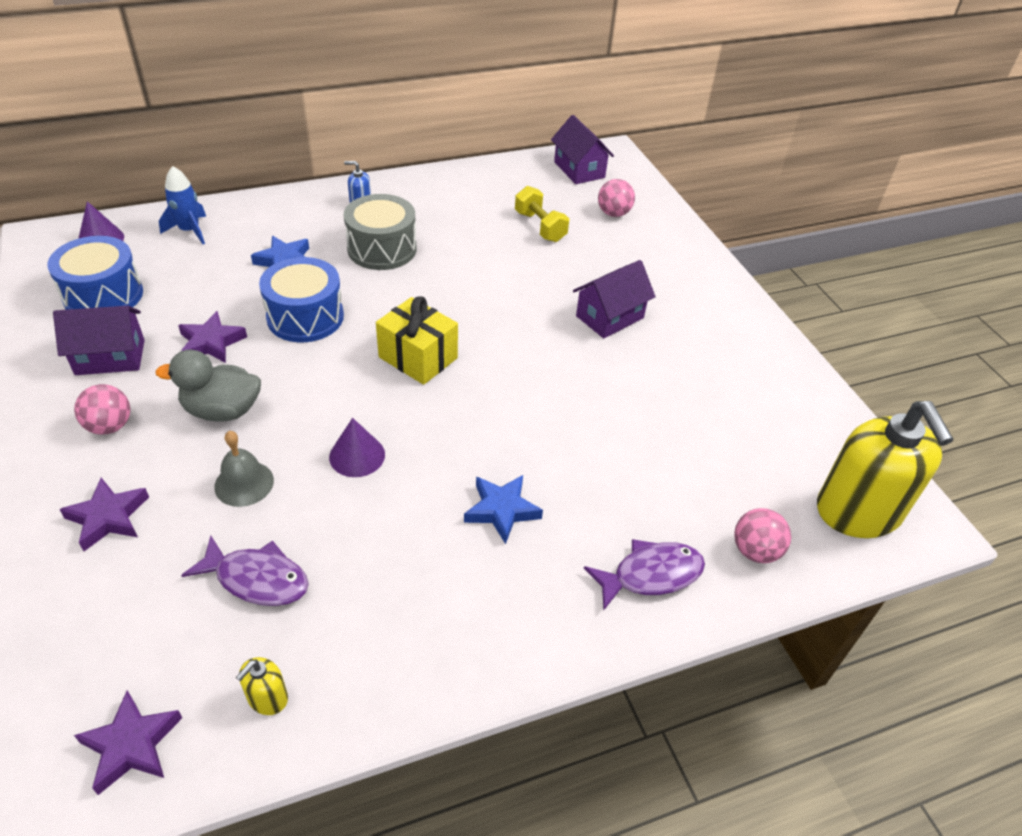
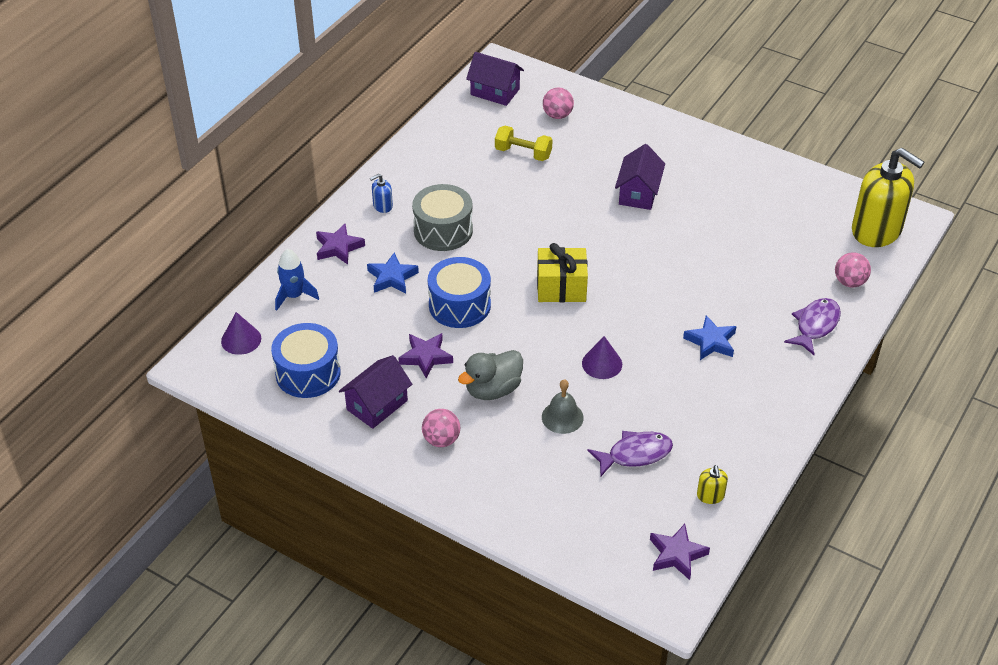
camera: 35 degrees left, 0 degrees up
purple star [59,478,149,551] -> purple star moved to [316,224,365,265]

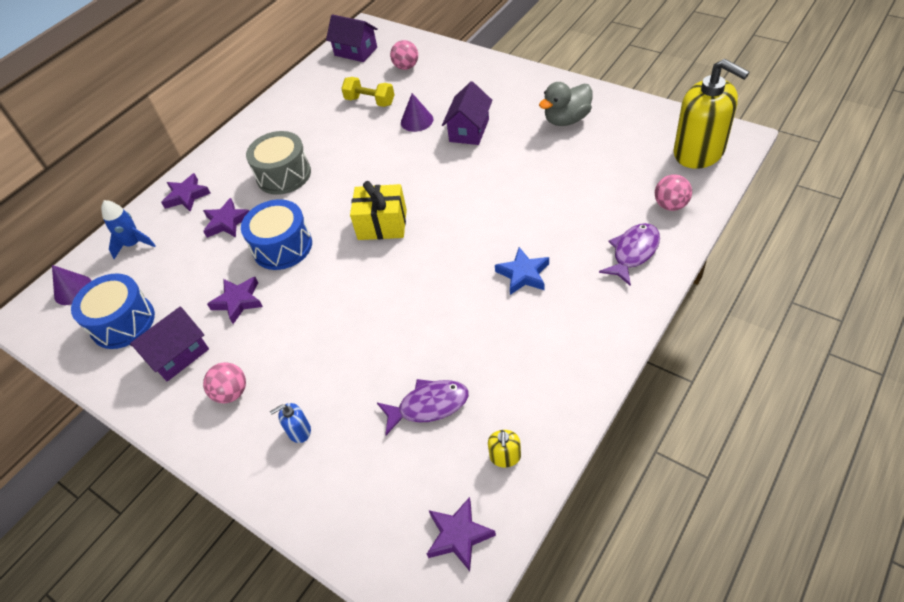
camera: 10 degrees right, 5 degrees up
blue star [367,252,419,294] -> purple star [203,198,249,238]
blue soap dispenser [370,174,393,213] -> blue soap dispenser moved to [270,403,311,443]
grey duck [458,350,523,400] -> grey duck moved to [539,82,593,126]
grey bell [542,379,584,434] -> none
purple cone [582,336,622,379] -> purple cone moved to [401,93,433,132]

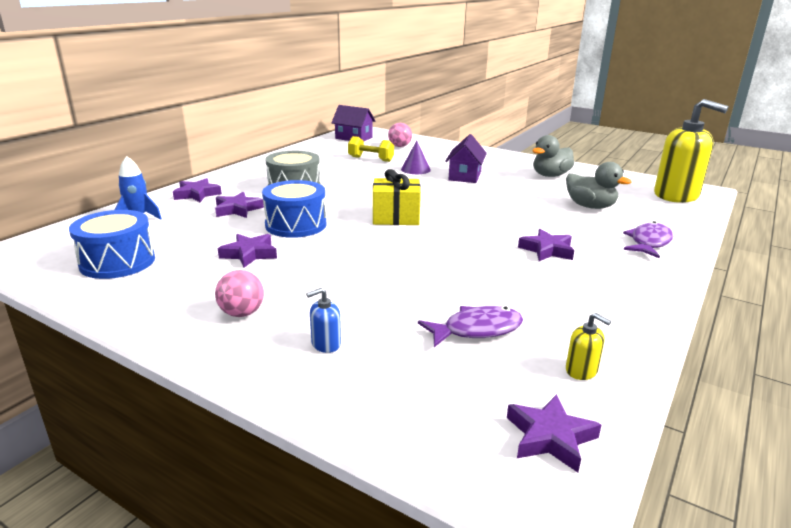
camera: 10 degrees left, 25 degrees down
purple cone [52,265,91,305] -> none
purple house [130,306,209,382] -> none
yellow soap dispenser [488,430,521,468] -> yellow soap dispenser turned 45 degrees counterclockwise [566,313,611,380]
blue star [495,247,549,295] -> purple star [518,229,574,261]
pink ball [655,174,692,211] -> none
none -> grey duck [566,162,632,209]

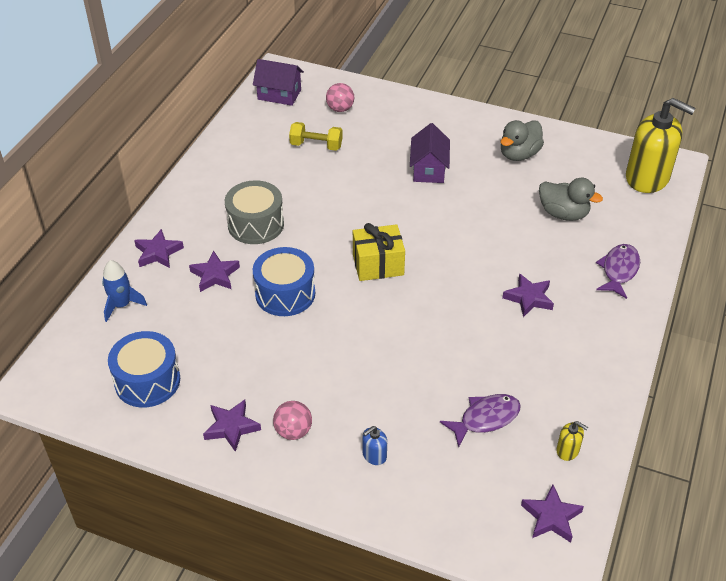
camera: 10 degrees left, 20 degrees up
purple star [218,234,277,268] -> purple star moved to [203,400,261,452]
purple cone [401,141,431,174] -> none

